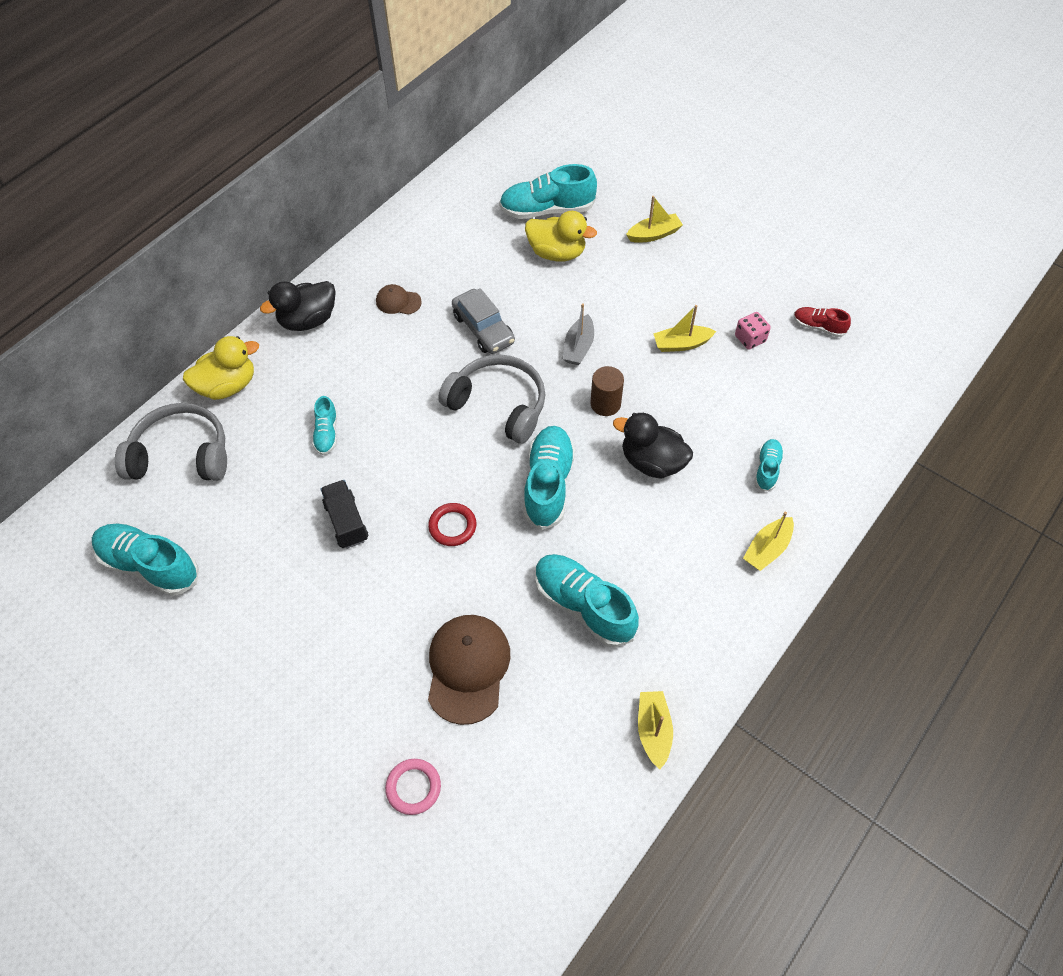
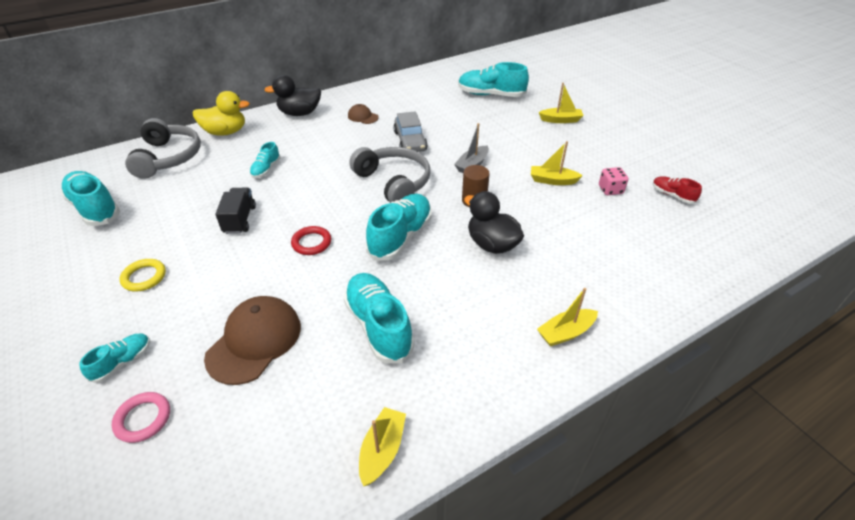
camera: 20 degrees right, 15 degrees down
grey headphones [115,403,227,481] -> grey headphones turned 60 degrees clockwise [125,118,201,179]
yellow duck [525,211,597,262] -> none
turquoise shoe [755,439,784,492] -> turquoise shoe moved to [79,334,150,383]
none -> yellow ring [120,259,166,291]

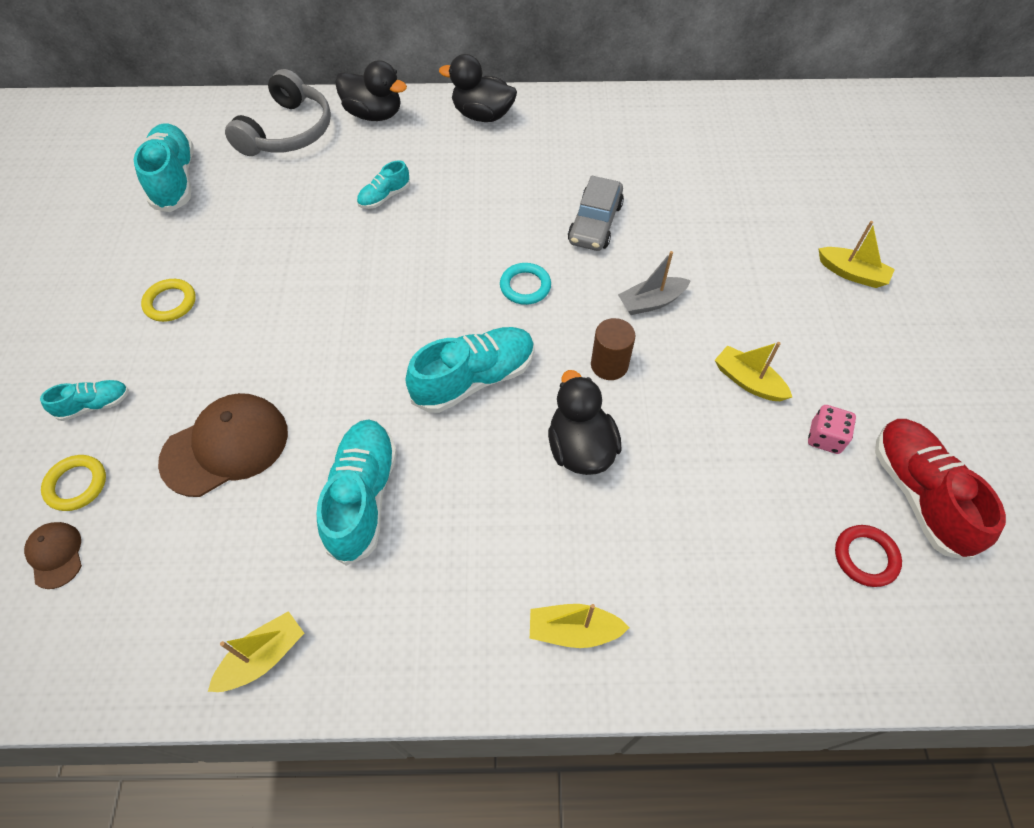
camera: 30 degrees right, 15 degrees up
pink ring [112,392,170,443] -> yellow ring [41,455,106,511]
yellow duck [193,91,250,136] -> black duck [335,60,407,121]
black truck [215,187,256,234] -> none
red ring [291,226,331,255] -> red ring moved to [835,525,902,587]
brown cap [348,104,379,124] -> brown cap moved to [24,522,82,589]
grey headphones [349,147,430,203] -> turquoise ring [500,263,551,305]
turquoise shoe [458,62,529,97] -> none
red shoe [653,176,702,204] -> red shoe [875,419,1006,560], size x1.90

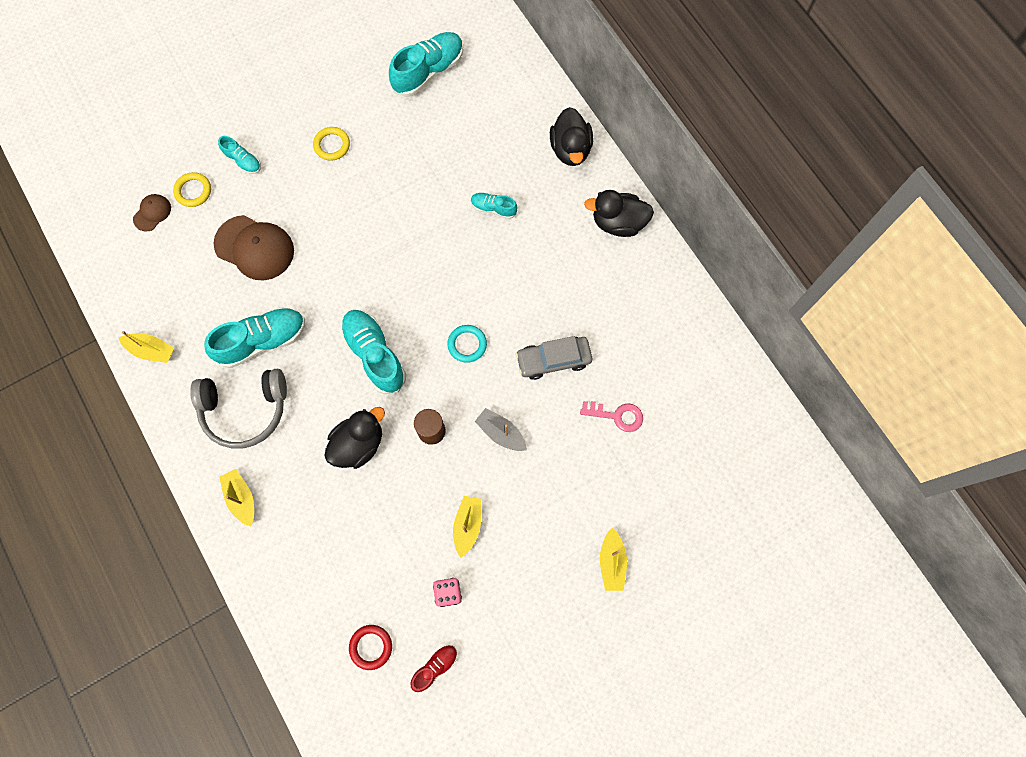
camera: 60 degrees right, 15 degrees up
grey headphones [225,69,331,156] -> grey headphones moved to [190,369,287,448]
turquoise shoe [406,327,535,413] -> turquoise shoe turned 150 degrees counterclockwise [340,310,406,394]
black duck [439,54,517,122] -> black duck turned 75 degrees counterclockwise [584,190,654,237]
red shoe [875,419,1006,560] -> red shoe [410,645,458,692], size x0.53
none -> pink key [580,401,643,432]

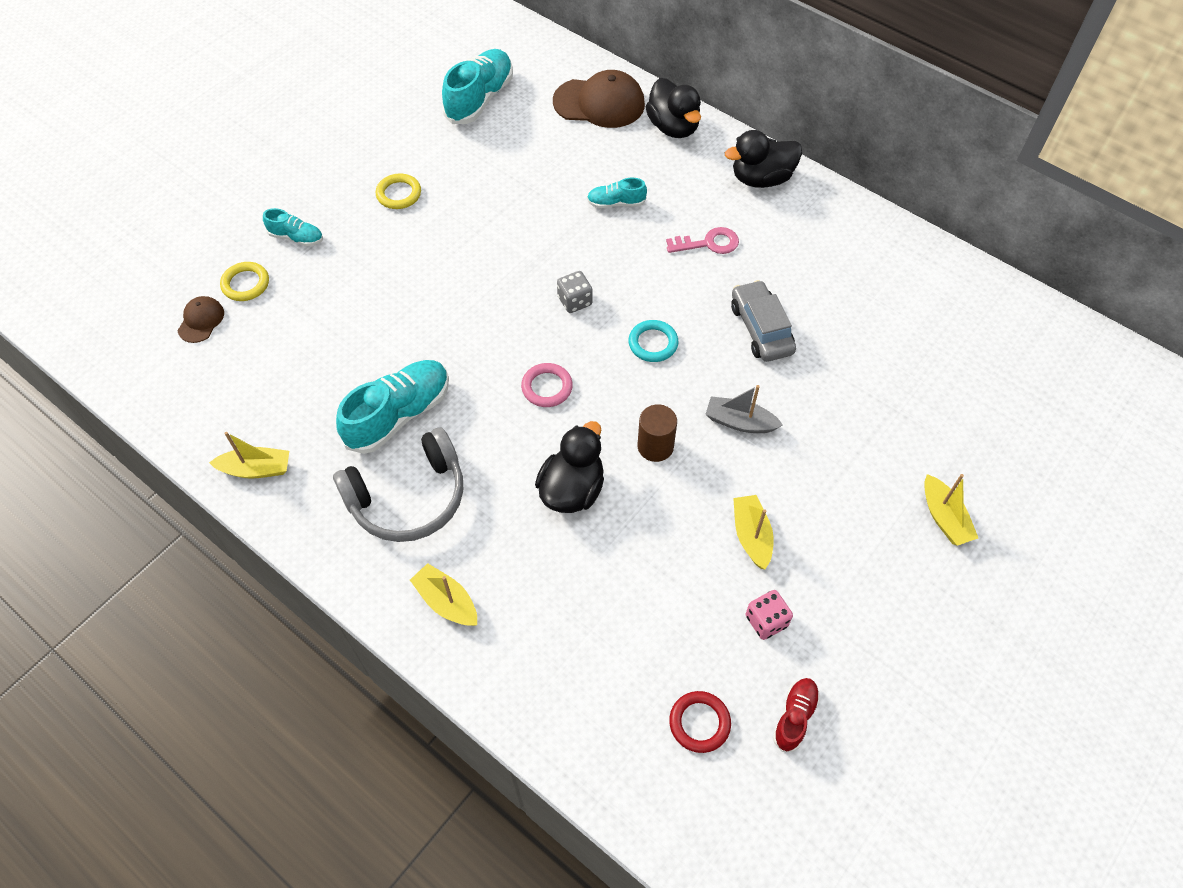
camera: 20 degrees left, 15 degrees down
brown cap [213,215,294,280] -> brown cap moved to [553,70,645,128]
turquoise shoe [340,310,406,394] -> pink ring [521,363,573,407]
grey car [516,336,592,380] -> grey car turned 105 degrees clockwise [731,280,796,362]
pink key [580,401,643,432] -> pink key moved to [666,227,739,254]
none -> grey dice [557,271,592,313]

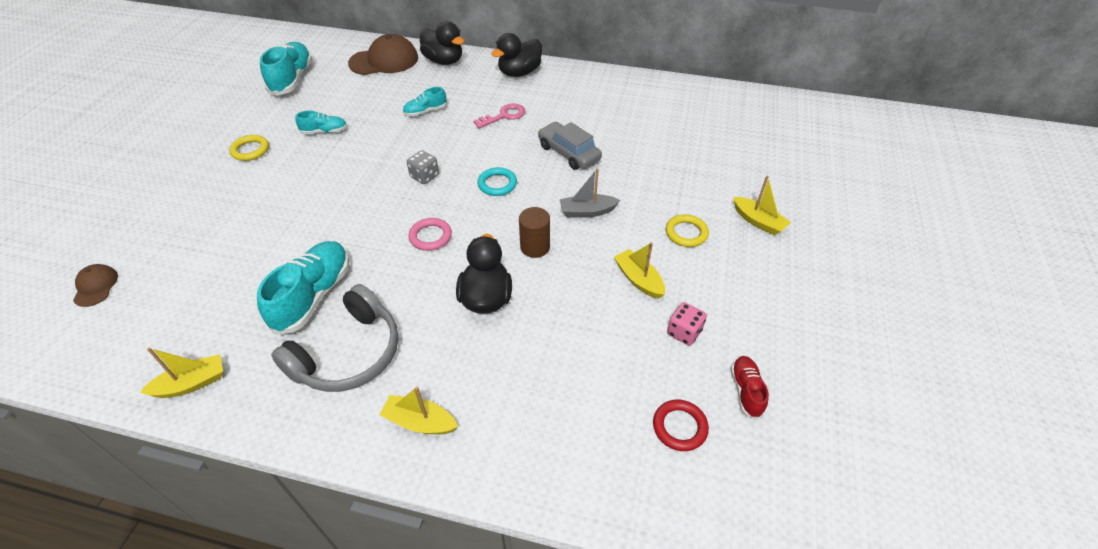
camera: 25 degrees left, 10 degrees down
yellow ring [220,262,269,301] -> yellow ring moved to [666,214,709,247]
turquoise shoe [263,208,323,246] -> turquoise shoe moved to [295,111,347,134]

